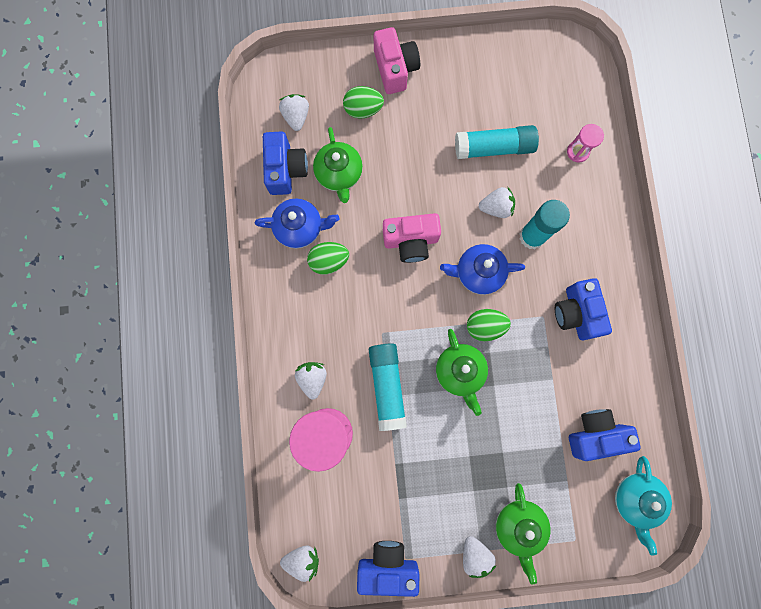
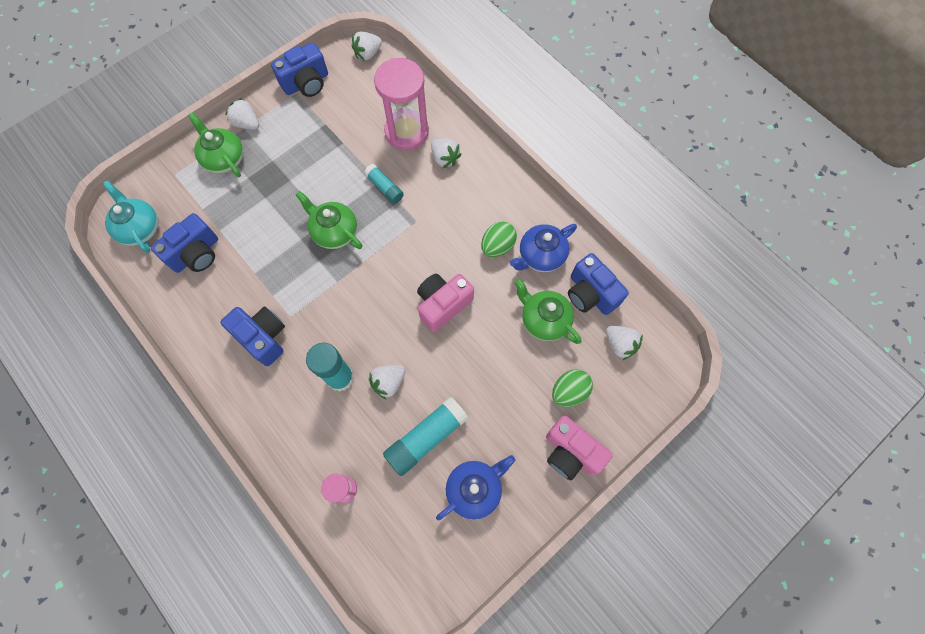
camera: 145 degrees right, 10 degrees down
turquoise glue stick [369,343,407,431] -> turquoise glue stick [364,164,404,204], size x0.59
blue teapot [440,244,525,295] -> blue teapot moved to [436,455,515,521]
green egg [467,309,511,341] -> none

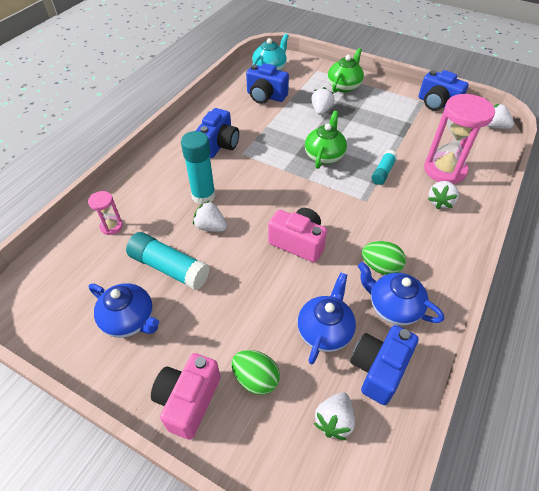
camera: 70 degrees right, 20 degrees down
white strawberry [225,98,259,130] -> white strawberry moved to [311,87,335,115]
green teapot [514,279,582,344] -> blue teapot [298,273,356,364]

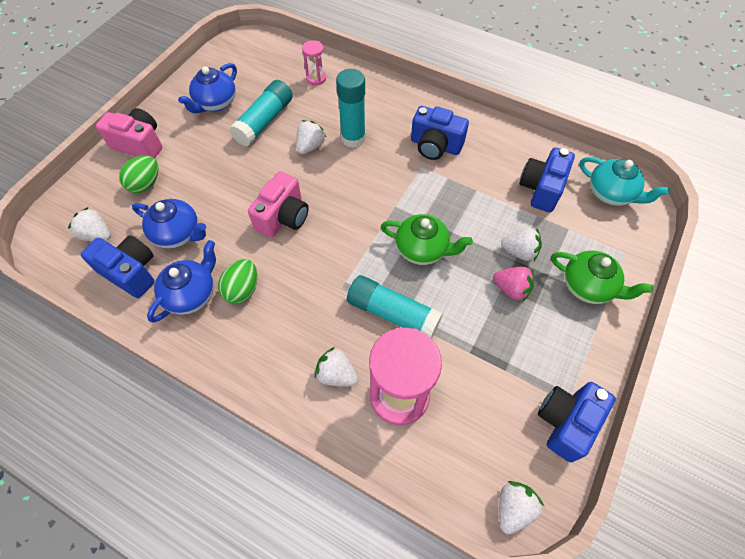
camera: 90 degrees right, 10 degrees up
turquoise glue stick [372,150,397,185] -> turquoise glue stick [347,275,443,339], size x1.70
none -> pink strawberry [493,266,534,302]

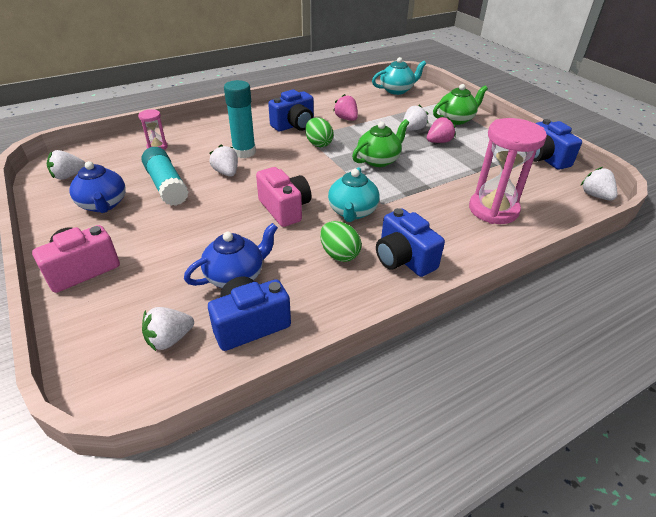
camera: 60 degrees left, 20 degrees down
green egg [119,155,158,193] -> green egg moved to [305,117,334,147]
blue teapot [147,240,216,323] -> none
white strawberry [315,347,358,386] -> white strawberry moved to [47,150,85,180]
turquoise glue stick [347,275,443,339] -> none
blue camera [519,147,575,212] -> blue camera moved to [376,208,445,277]
none -> turquoise teapot [328,167,380,222]
none -> pink strawberry [333,94,358,121]

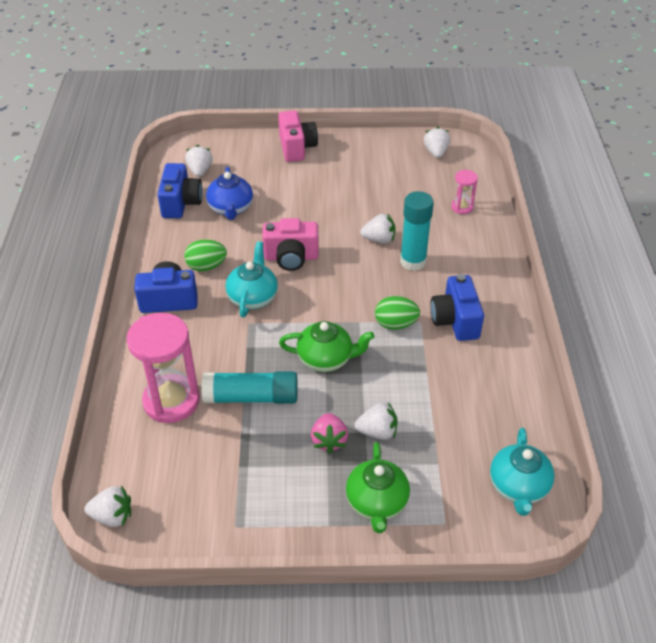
camera: 120 degrees right, 5 degrees up
blue teapot [70,161,126,213] -> none
turquoise glue stick [142,147,189,206] -> turquoise glue stick moved to [202,372,298,404]
turquoise teapot [328,167,380,222] -> turquoise teapot turned 60 degrees clockwise [225,241,278,317]
pink strawberry [333,94,358,121] -> none
green teapot [352,119,409,167] -> green teapot turned 75 degrees counterclockwise [279,321,374,372]
white strawberry [403,104,428,131] -> white strawberry turned 75 degrees counterclockwise [354,402,398,440]
blue camera [533,119,582,170] -> none

